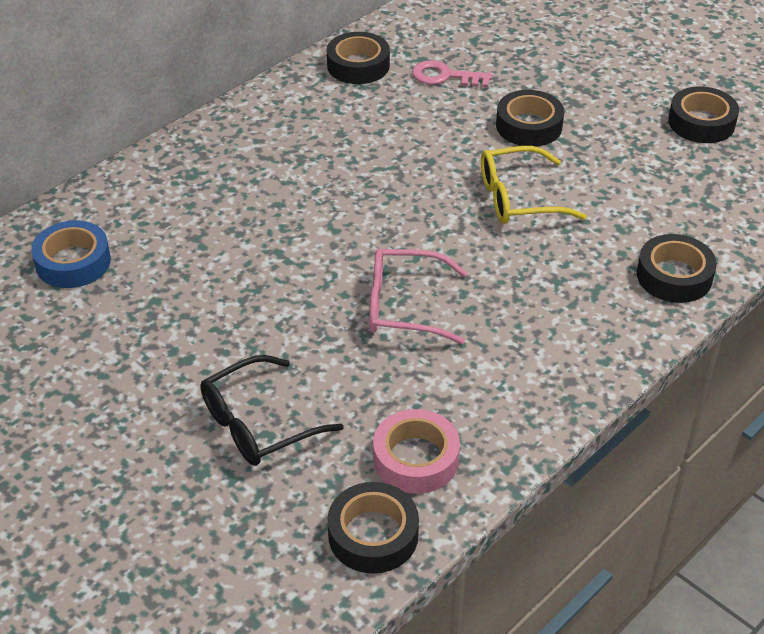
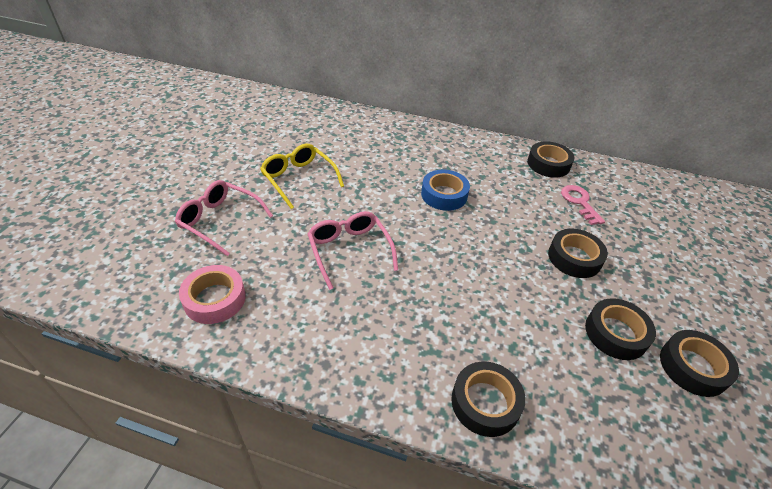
camera: 60 degrees right, 0 degrees up
blue tape [31,220,111,288] -> blue tape moved to [421,169,470,211]
black glasses [200,355,344,466] -> pink glasses [175,180,273,256]
black tape [327,482,419,574] -> black tape moved to [585,298,656,360]
yellow glasses [481,146,587,224] -> yellow glasses moved to [260,144,344,209]

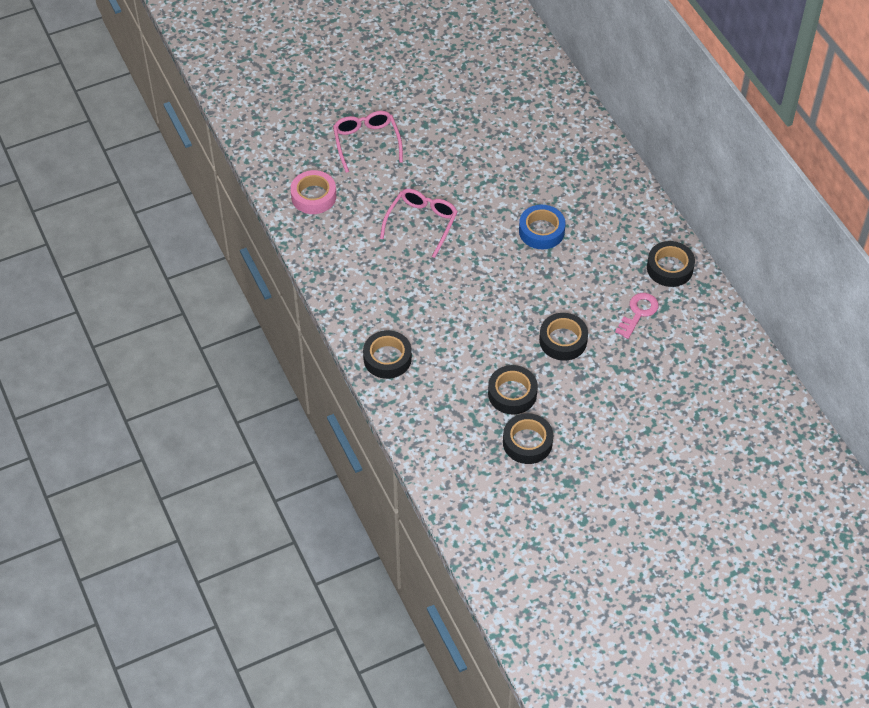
camera: 50 degrees right, 10 degrees up
yellow glasses [260,144,344,209] -> none

